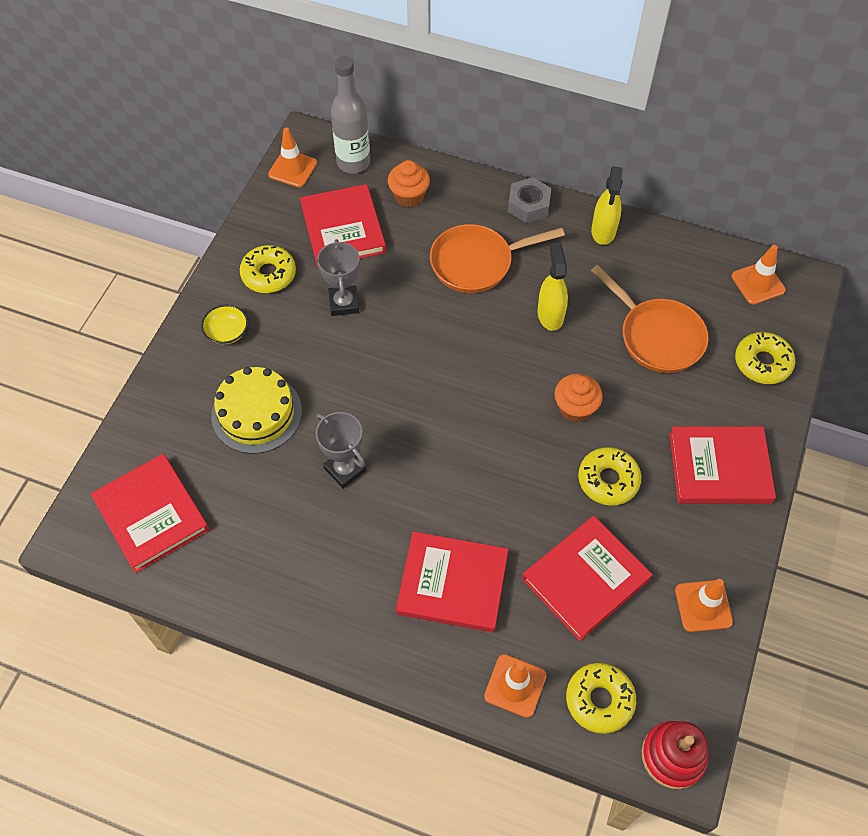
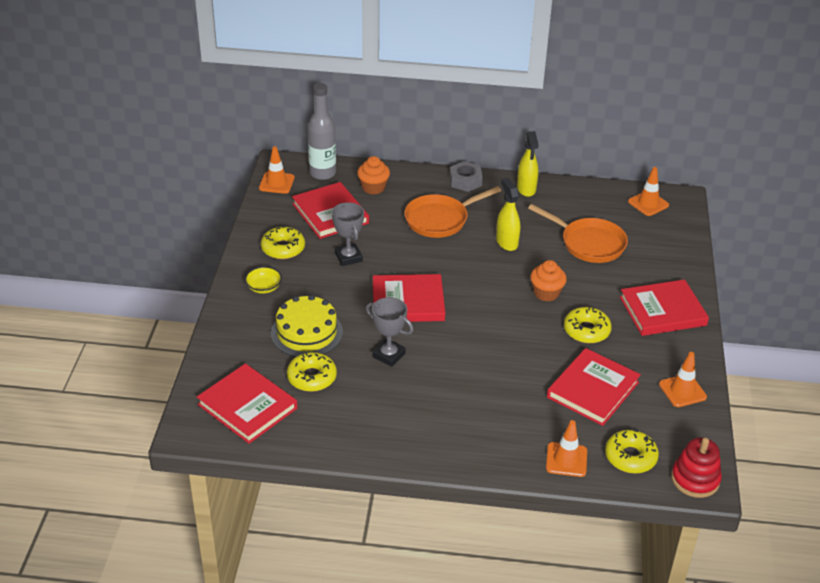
camera: 15 degrees left, 20 degrees down
red book [396,532,509,633] -> red book moved to [373,274,445,322]
yellow donut [735,332,795,384] -> yellow donut moved to [287,352,337,392]

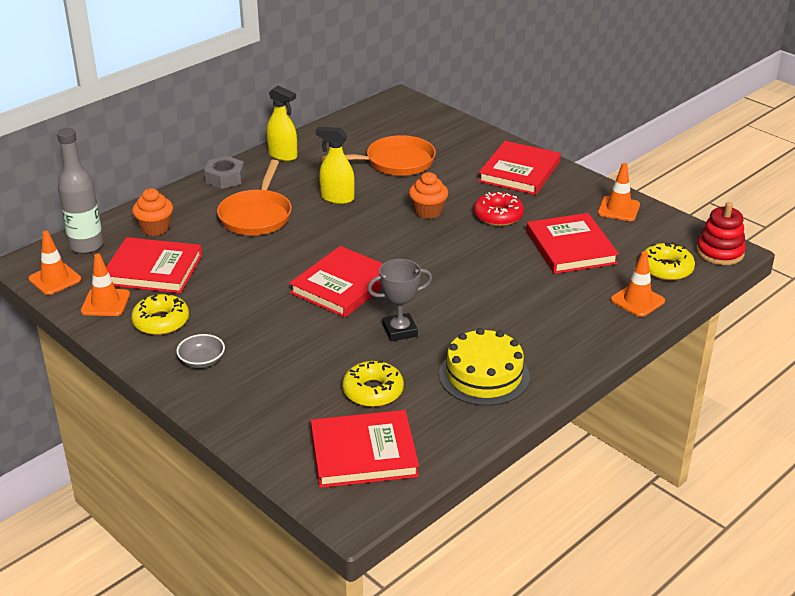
camera: 50 degrees left, 5 degrees down
yellow bowl [245,266,282,294] -> grey bowl [176,334,225,368]
yellow cake [271,295,343,357] -> yellow cake moved to [439,328,530,406]
grey trophy [332,202,364,266] -> none
yellow donut [564,307,612,343] -> red donut [474,192,524,226]
orange traffic cone [628,167,669,216] -> orange traffic cone moved to [81,253,130,316]

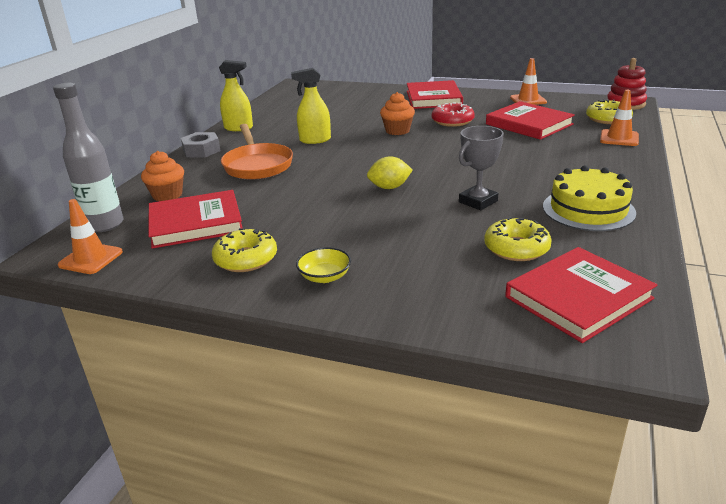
camera: 25 degrees left, 5 degrees down
orange traffic cone [81,253,130,316] -> none
grey bowl [176,334,225,368] -> yellow bowl [296,247,351,283]
red book [289,246,383,318] -> yellow lemon [367,156,413,189]
orange pan [320,135,436,176] -> none

